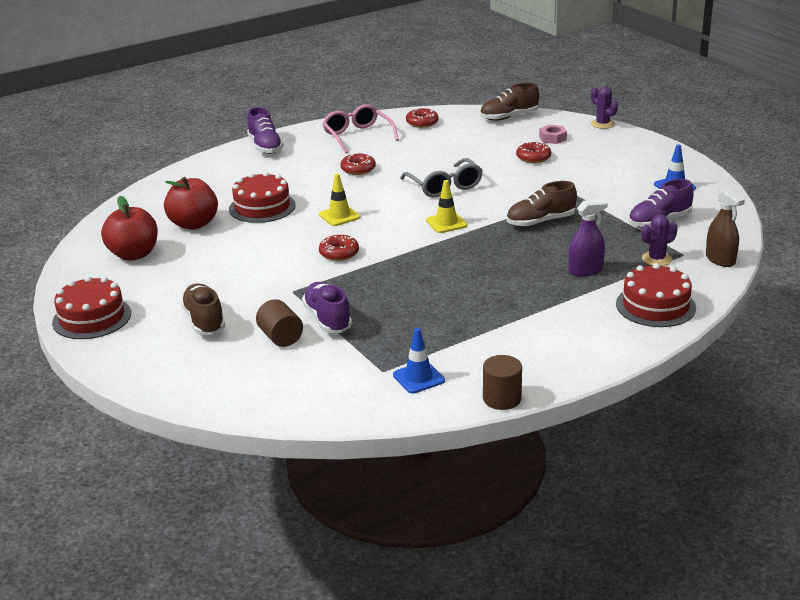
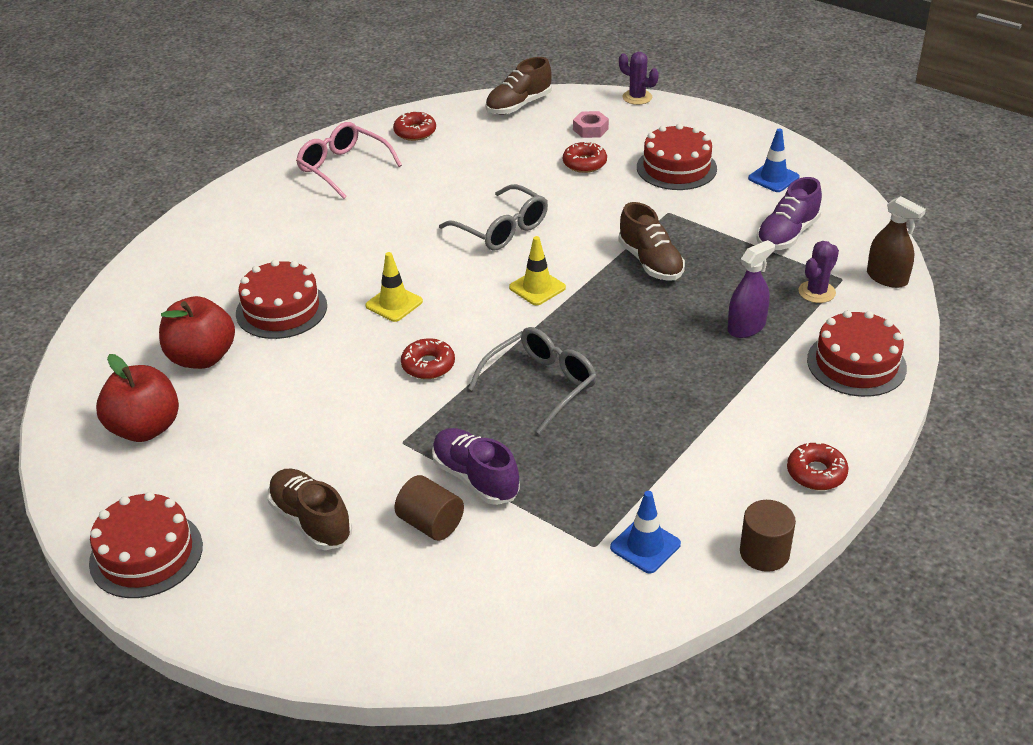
camera: 20 degrees left, 10 degrees up
purple shoe [247,107,284,154] -> none
red donut [340,153,376,175] -> red donut moved to [787,442,849,490]
brown shoe [507,181,577,227] -> brown shoe turned 75 degrees counterclockwise [618,202,685,281]
none -> grey glasses [468,327,597,434]
none -> red cake [637,124,717,190]

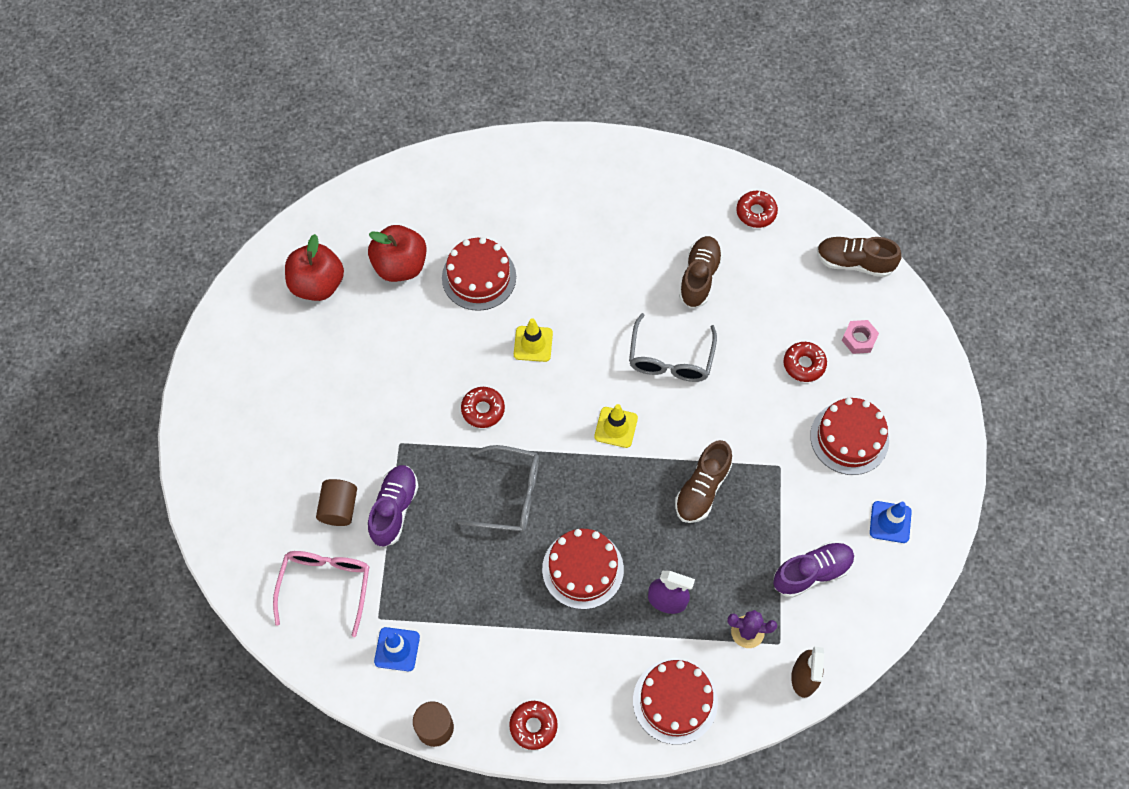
camera: 55 degrees right, 25 degrees up
red cake [89,492,203,598] -> red cake moved to [542,529,624,609]
brown shoe [268,469,352,550] -> brown shoe moved to [679,236,723,308]
pink glasses [296,122,402,199] -> pink glasses moved to [273,551,369,637]
purple cactus [619,52,659,105] -> none
purple shoe [756,177,822,250] -> purple shoe turned 150 degrees clockwise [773,541,855,598]

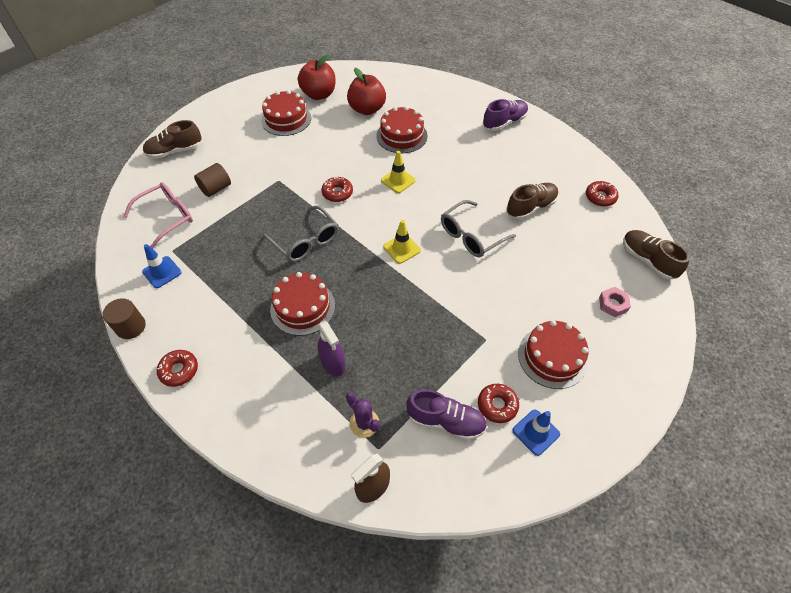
camera: 40 degrees right, 10 degrees down
purple shoe [368,465,419,547] -> purple shoe moved to [483,99,528,131]
red cake [633,659,718,745] -> red cake moved to [261,90,311,136]
brown shoe [675,440,732,523] -> brown shoe moved to [143,120,202,159]
red donut [784,342,827,382] -> red donut moved to [478,384,519,423]

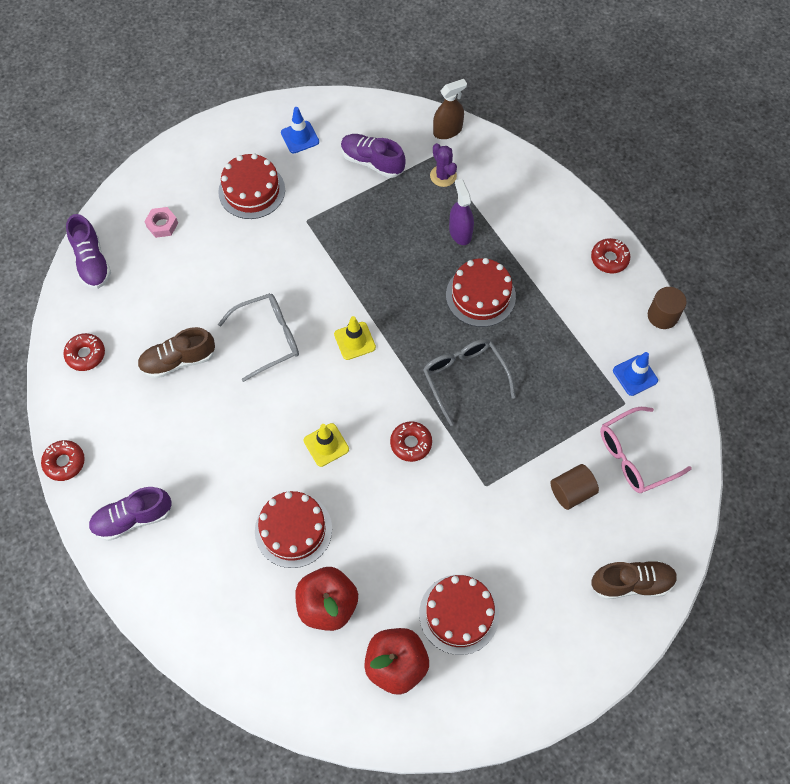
camera: 165 degrees left, 10 degrees up
red donut [478,384,519,423] -> red donut moved to [41,440,85,481]
brown shoe [623,230,689,280] -> purple shoe [66,214,111,289]

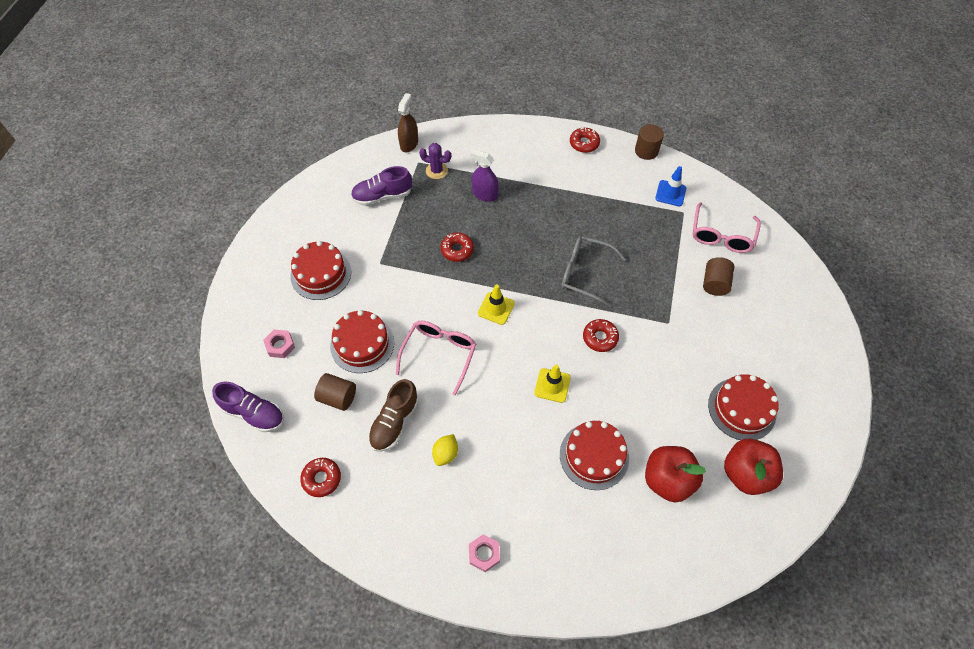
camera: 45 degrees left, 5 degrees down
red donut [41,440,85,481] -> red donut moved to [441,233,474,262]
purple shoe [88,487,172,541] -> pink nut [469,534,500,572]
grey glasses [218,293,299,382] -> pink glasses [396,321,476,396]
blue traffic cone [281,107,319,153] -> none
red cake [446,258,516,327] -> red cake moved to [330,310,394,373]
brown shoe [591,560,677,599] -> none
none -> brown cylinder [314,373,356,411]
none -> yellow lemon [432,434,458,466]

